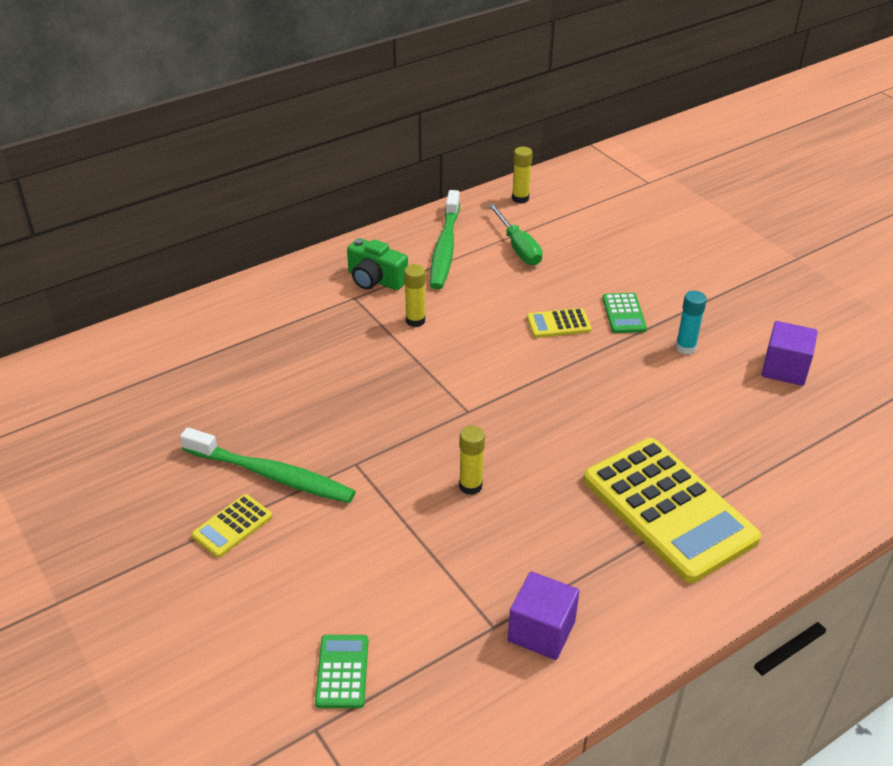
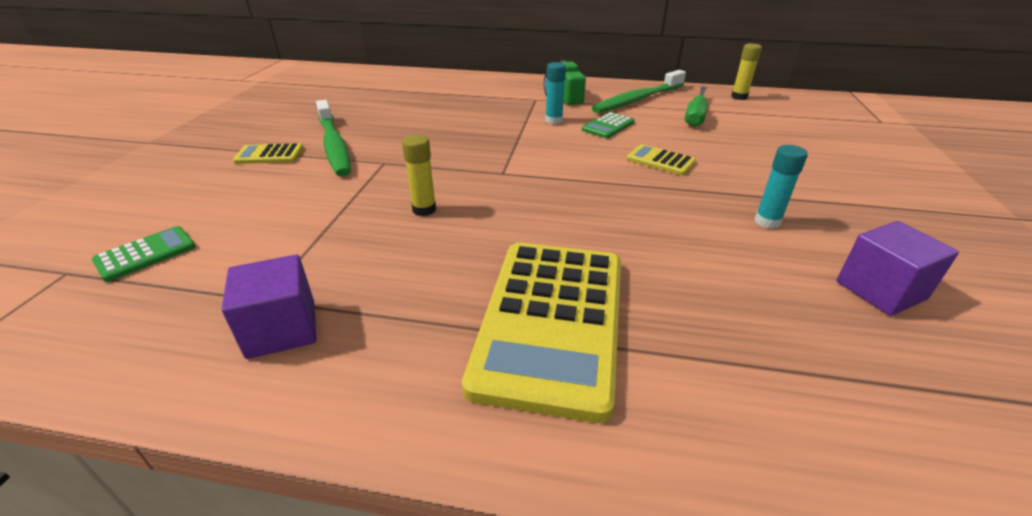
camera: 45 degrees right, 5 degrees down
yellow glue stick [404,264,426,327] -> turquoise glue stick [545,62,566,124]
green calculator [602,293,647,333] -> green calculator moved to [582,112,634,138]

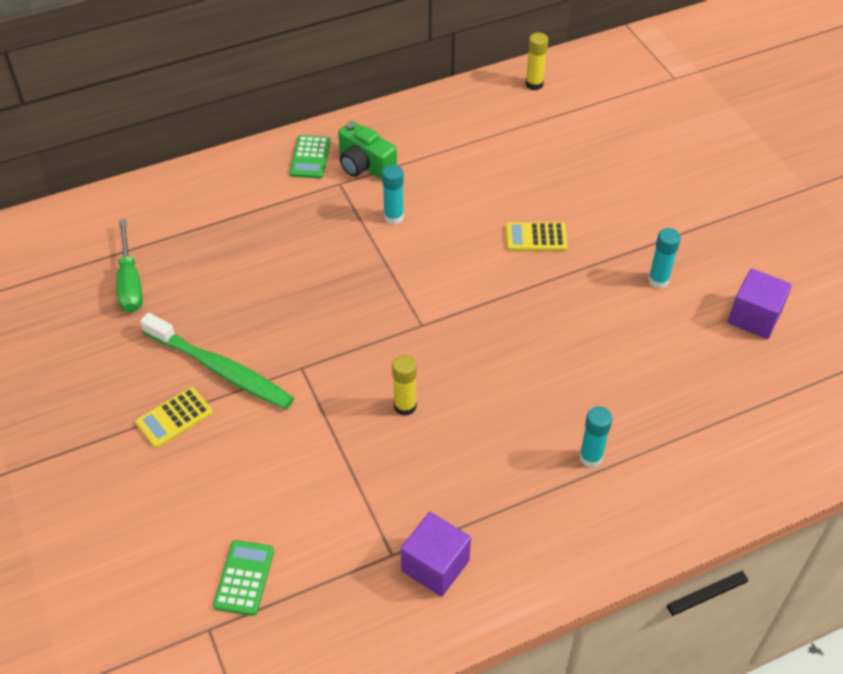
camera: 35 degrees left, 15 degrees up
yellow calculator [462,242,621,423] -> turquoise glue stick [579,406,612,467]
green calculator [582,112,634,138] -> green calculator moved to [290,135,331,179]
green toothbrush [592,70,686,113] -> none
green screwdriver [685,86,708,127] -> green screwdriver moved to [116,219,143,313]

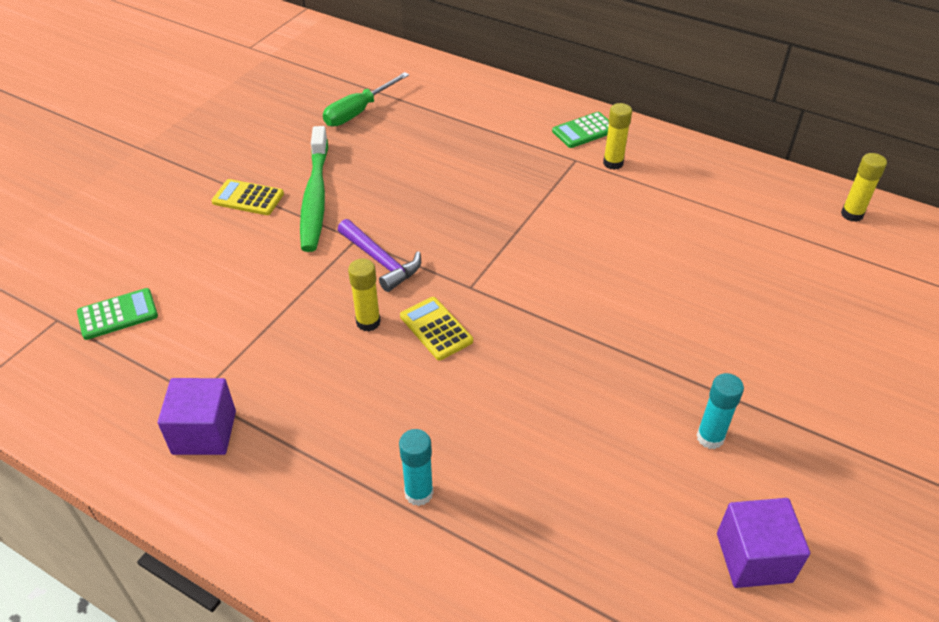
camera: 55 degrees right, 5 degrees down
green camera [338,121,397,180] -> yellow glue stick [603,103,632,170]
turquoise glue stick [382,165,404,224] -> none
yellow calculator [505,222,568,251] -> yellow calculator moved to [400,297,473,360]
none -> purple hammer [338,219,421,292]

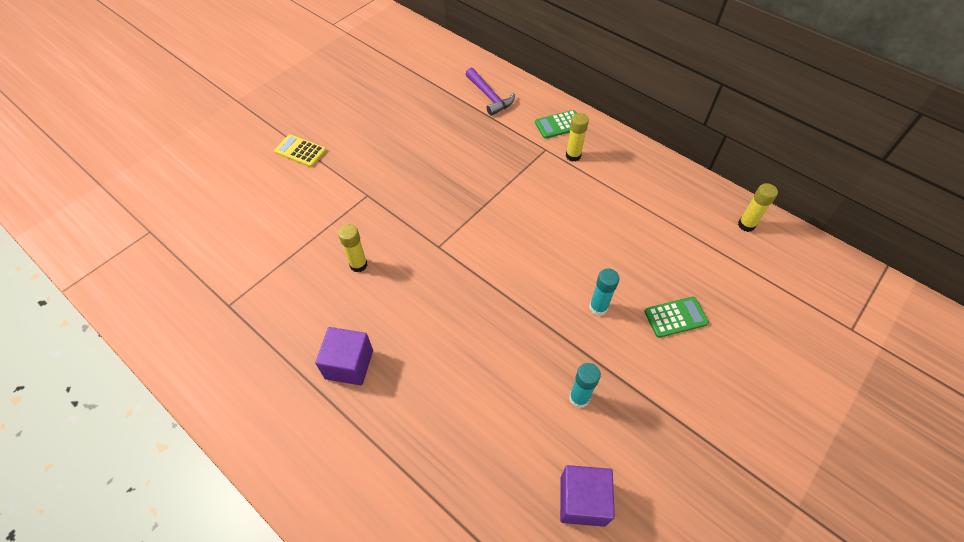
camera: 10 degrees right, 10 degrees up
green calculator [77,288,158,340] -> green calculator moved to [644,297,709,338]
purple cube [158,378,236,455] -> purple cube moved to [315,327,373,385]
green toothbrush [300,126,328,252] -> none
green screwdriver [323,72,409,127] -> none
purple hammer [338,219,421,292] -> purple hammer moved to [466,68,515,116]
turquoise glue stick [399,429,433,506] -> turquoise glue stick moved to [589,268,620,316]
yellow calculator [400,297,473,360] -> none

